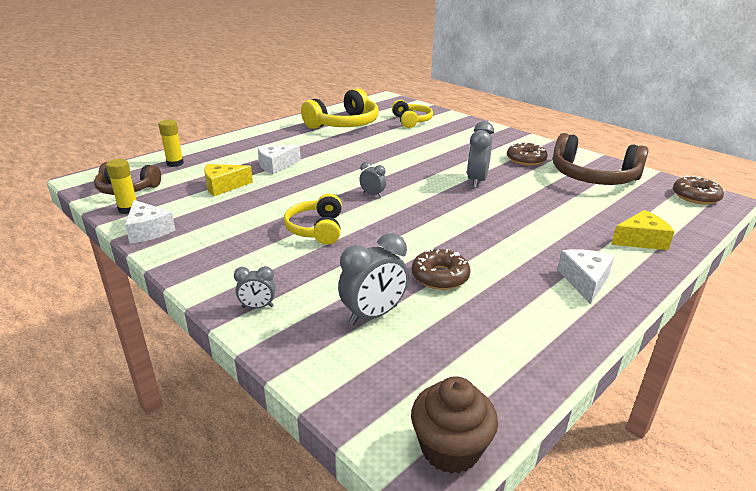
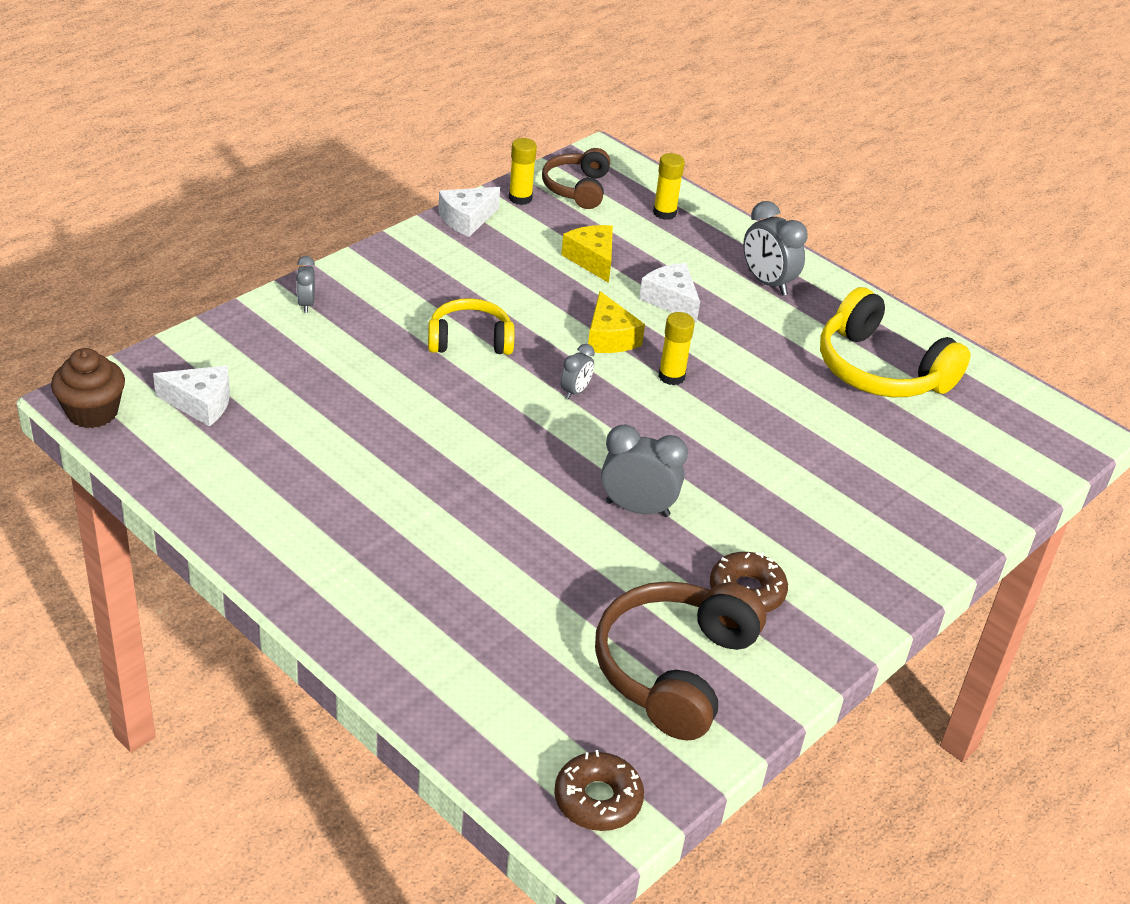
camera: 85 degrees right, 10 degrees up
grey clock [338,233,408,325] -> grey clock moved to [743,201,807,296]
yellow headphones [392,100,433,128] -> none
brown donut [412,248,471,290] -> none
white cheese [558,249,614,305] -> white cheese moved to [153,365,230,427]
yellow cheese [611,210,675,250] -> yellow cheese moved to [588,291,645,353]
none -> yellow glue stick [658,312,695,385]

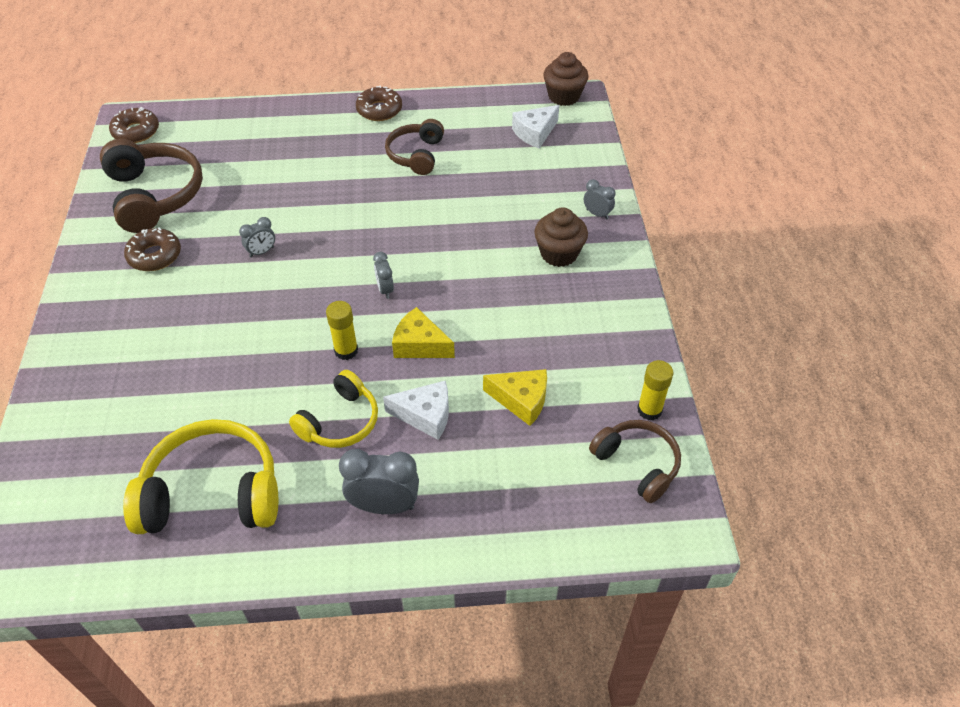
camera: 135 degrees right, 10 degrees up
yellow headphones [428,298,514,355] -> yellow headphones moved to [289,370,378,448]
white cheese [438,187,500,237] -> none
grey clock [601,424,688,517] -> grey clock [239,217,275,257], size x0.56
yellow glue stick [653,153,685,220] -> none
none -> brown donut [356,85,402,121]
none -> brown headphones [385,119,444,175]
none -> brown cupcake [534,207,588,267]

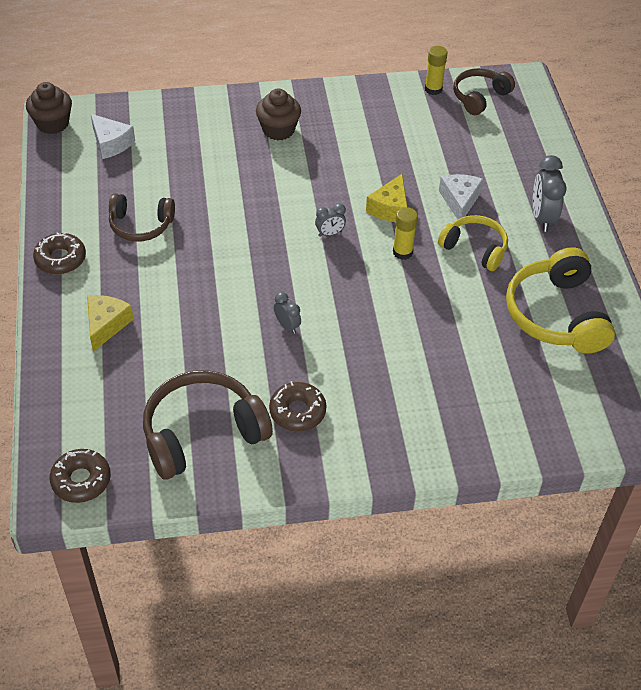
camera: 95 degrees left, 0 degrees up
yellow cheese [483,369,547,426] -> yellow cheese moved to [87,295,134,352]
grey clock [584,179,615,219] -> none

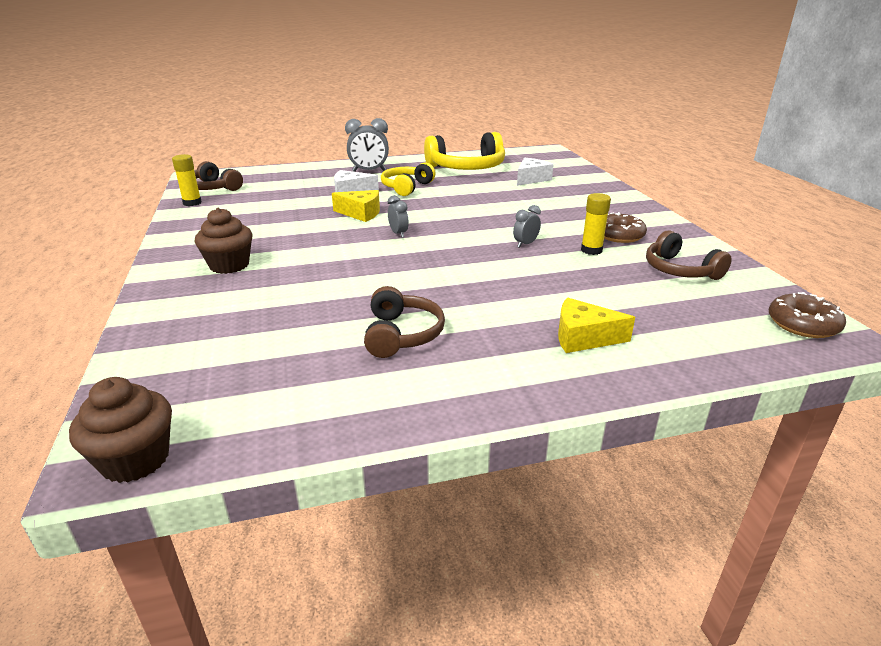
camera: 95 degrees left, 20 degrees down
brown donut [33,232,86,274] -> none
white cheese [91,114,135,159] -> white cheese moved to [517,158,554,186]
brown headphones [143,370,273,479] -> brown headphones [646,230,732,280], size x0.62
yellow glue stick [393,207,418,260] -> yellow glue stick moved to [581,193,611,255]

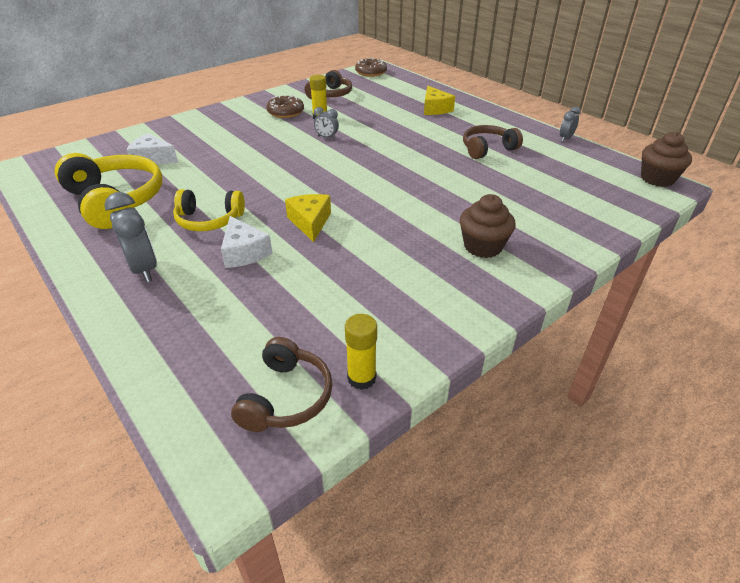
camera: 115 degrees left, 10 degrees up
grey clock [388,195,409,238] -> grey clock moved to [560,107,581,142]

